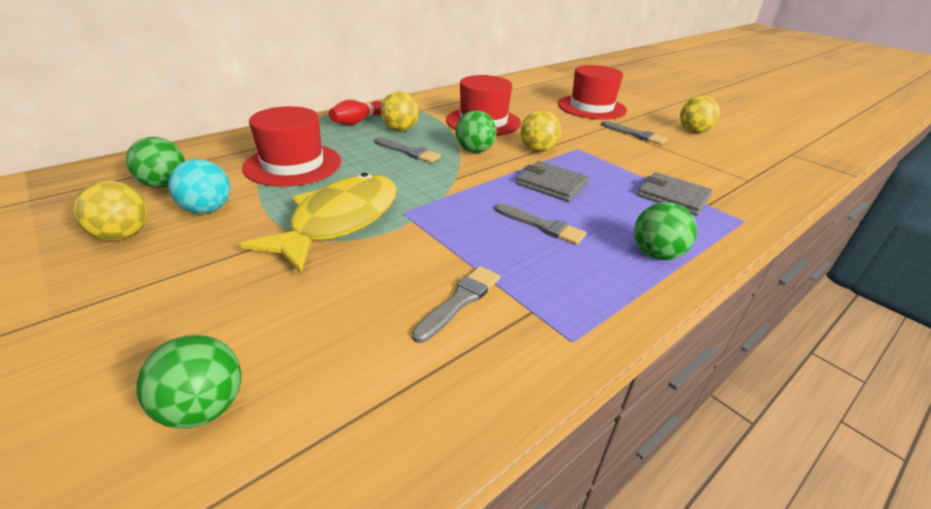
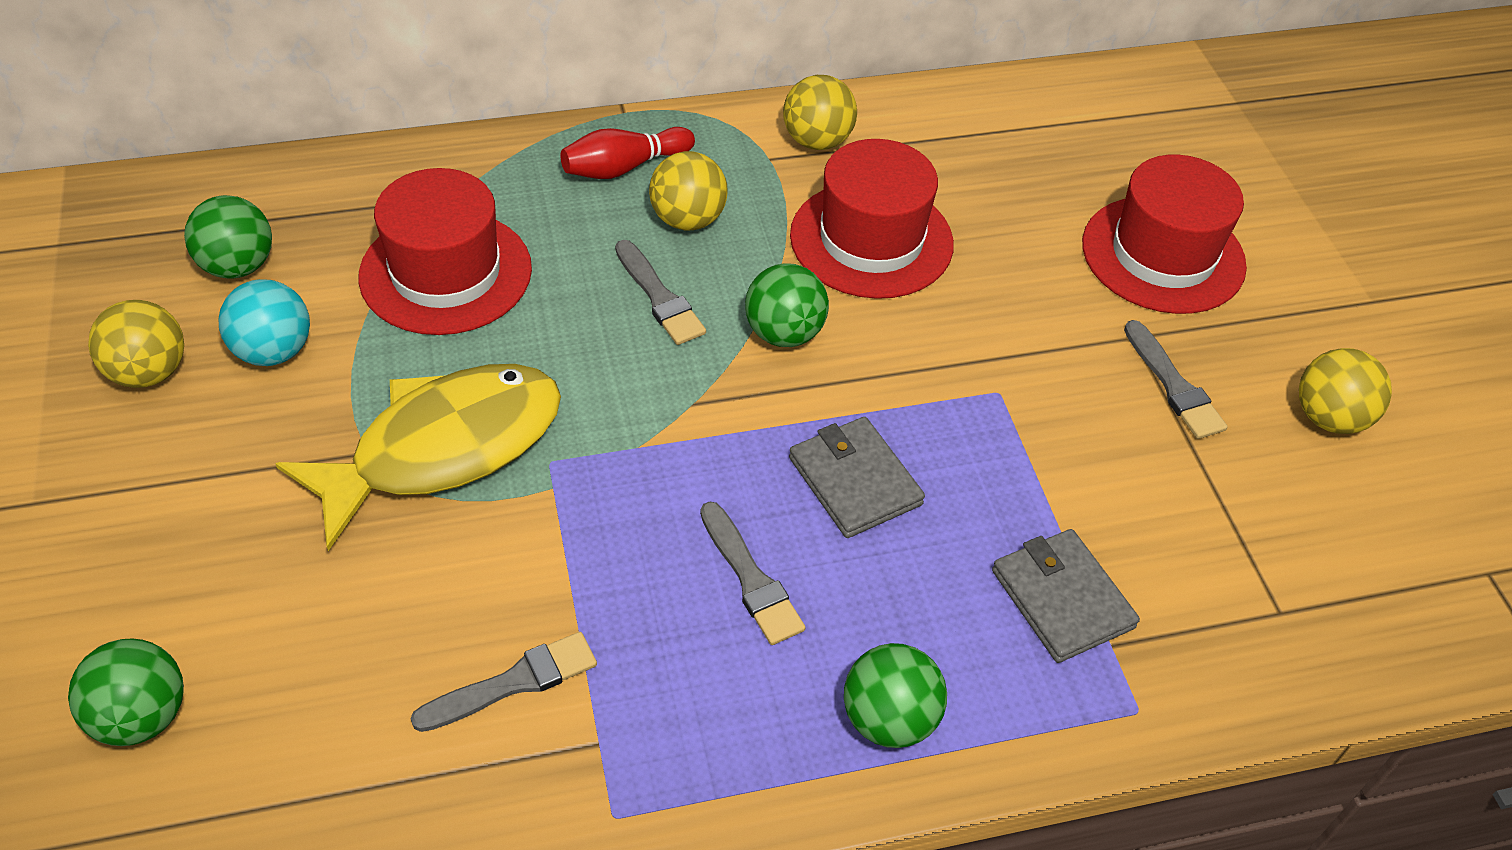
camera: 25 degrees right, 15 degrees up
yellow ball [520,110,561,152] -> yellow ball moved to [783,75,857,150]

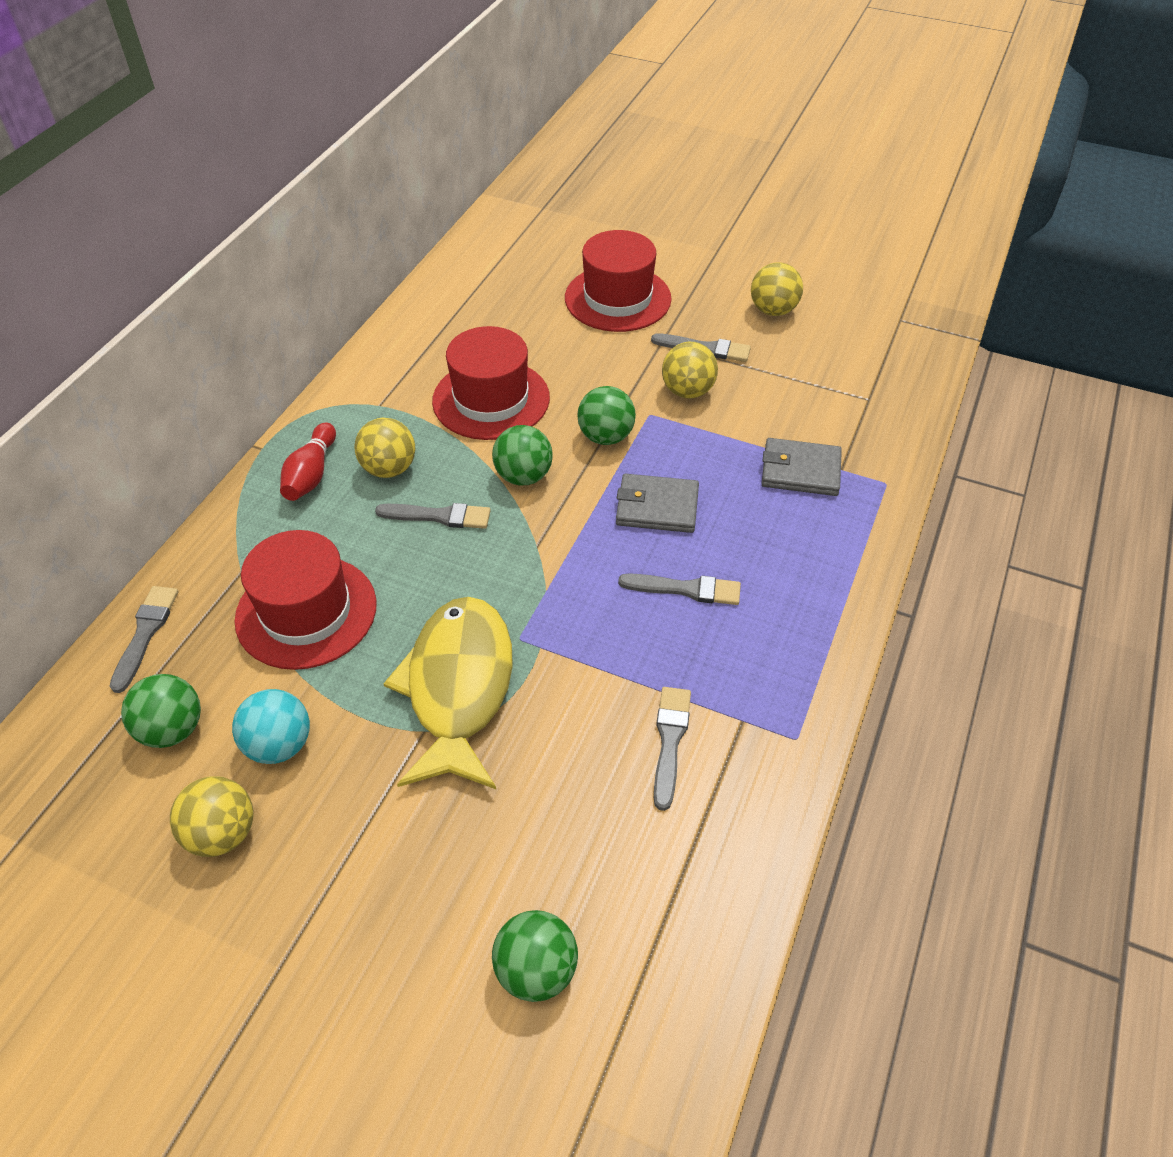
camera: 50 degrees left, 0 degrees up
yellow ball [783,75,857,150] -> yellow ball moved to [662,342,718,398]
green ball [844,643,947,748] -> green ball moved to [577,386,636,445]
none -> grey brush [110,586,179,693]

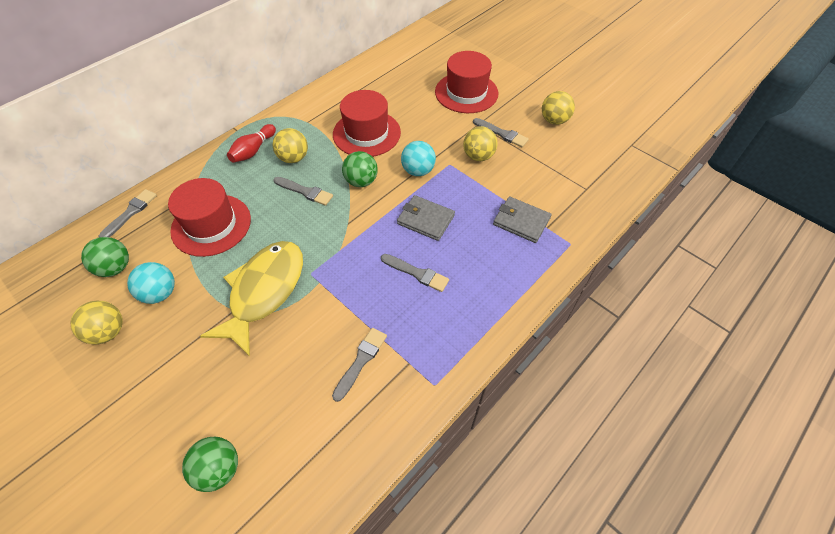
camera: 20 degrees right, 5 degrees up
green ball [577,386,636,445] -> turquoise ball [401,141,436,176]

